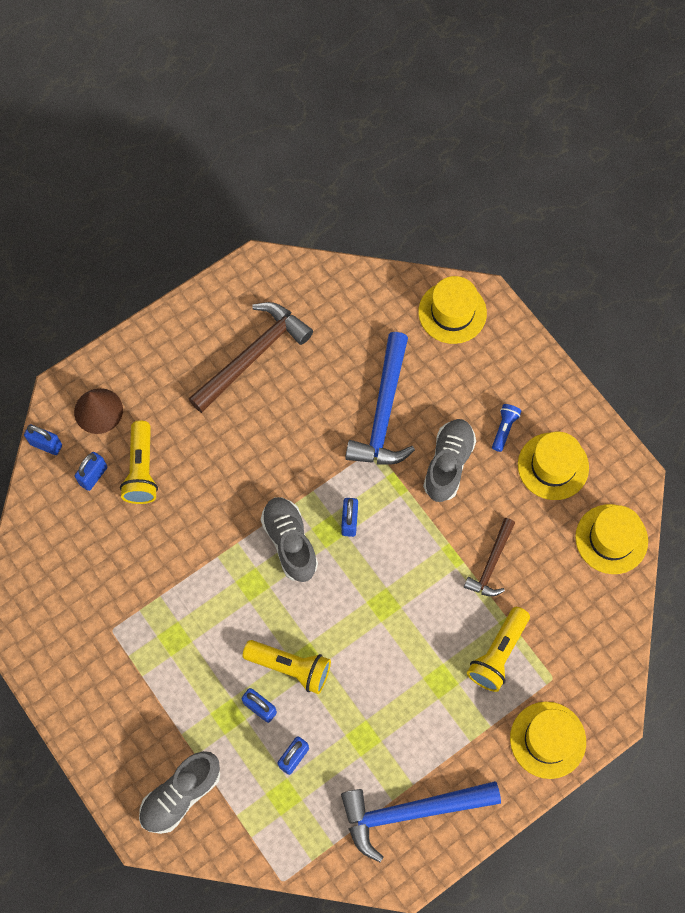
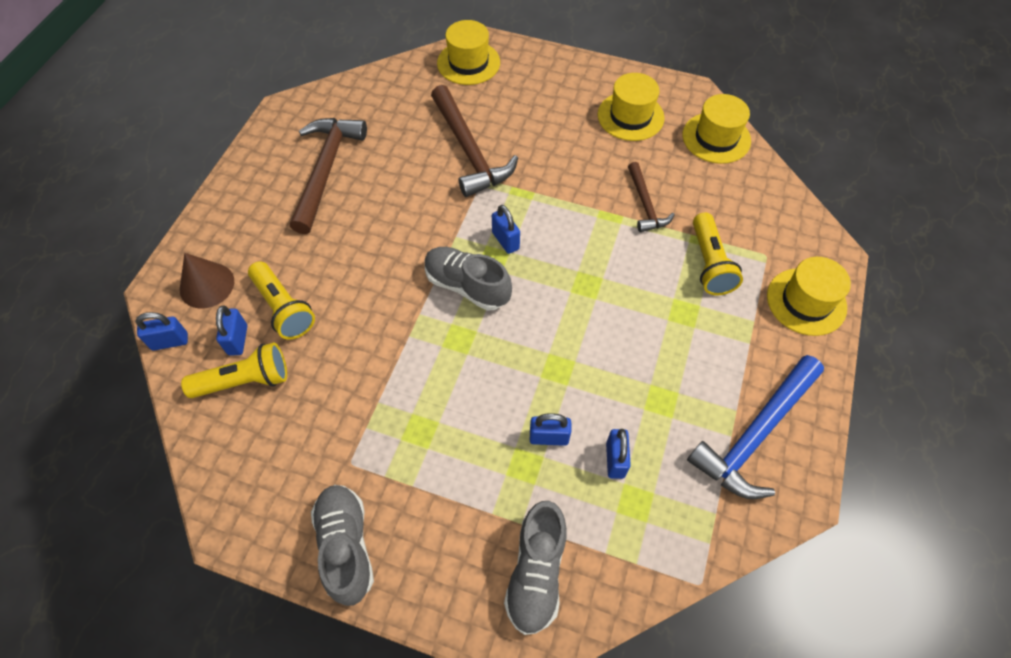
camera: 35 degrees left, 10 degrees down
yellow flashlight [242,640,331,694] -> yellow flashlight moved to [181,342,287,398]
blue hammer [345,332,415,465] -> brown hammer [431,85,518,197]
grey shoe [423,419,476,502] -> grey shoe moved to [311,485,374,606]
blue flashlight [492,404,521,452] -> none

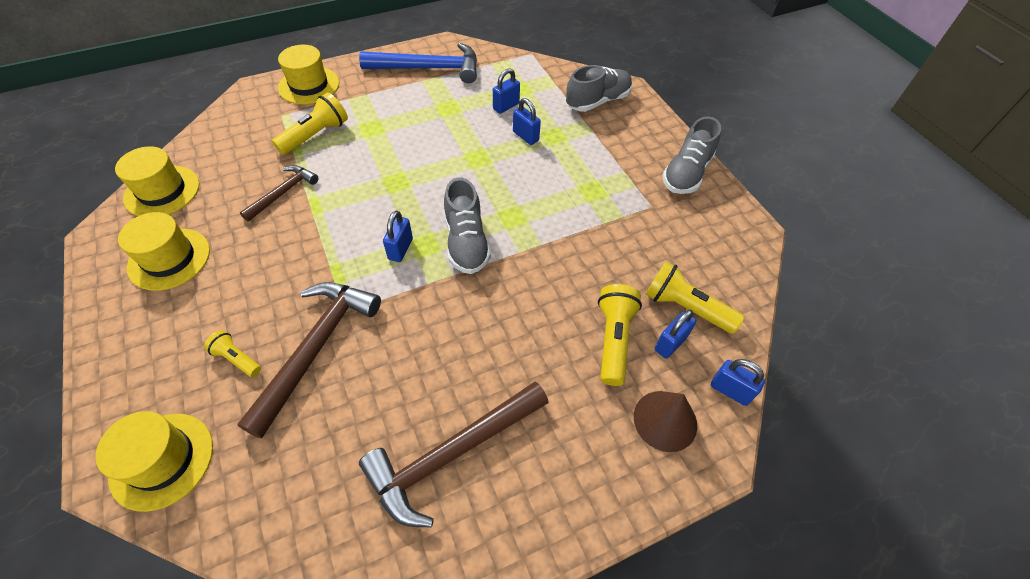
camera: 135 degrees left, 5 degrees down
none -> yellow flashlight [204,330,261,377]

